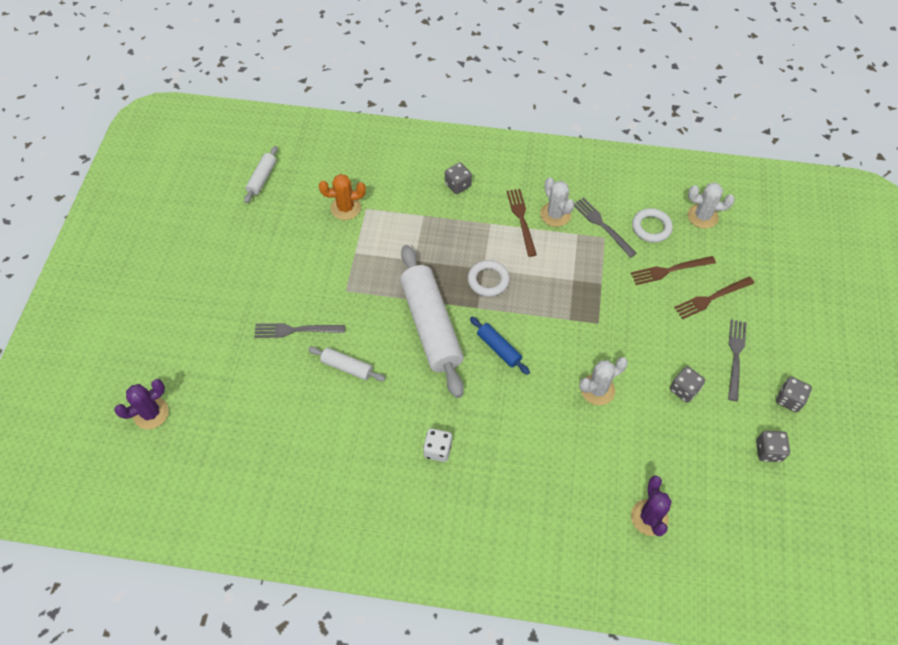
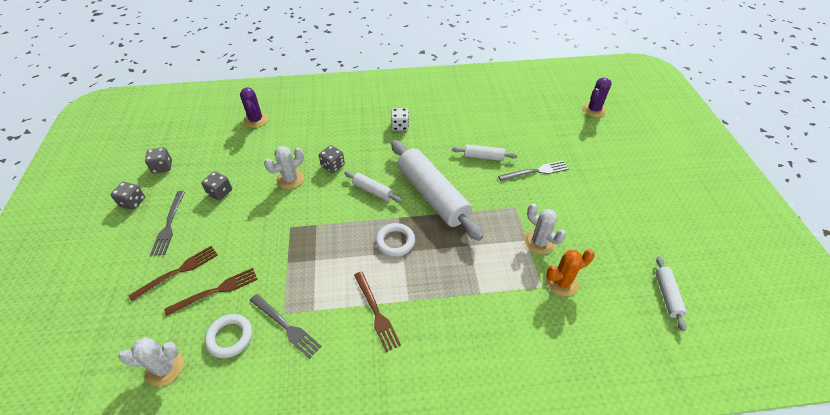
camera: 165 degrees right, 10 degrees down
grey dice [445,162,472,194] -> grey dice moved to [319,145,345,173]
blue rolling pin [470,317,530,375] -> white rolling pin [345,172,402,203]
white cactus [540,177,574,227] -> white cactus moved to [525,203,566,254]

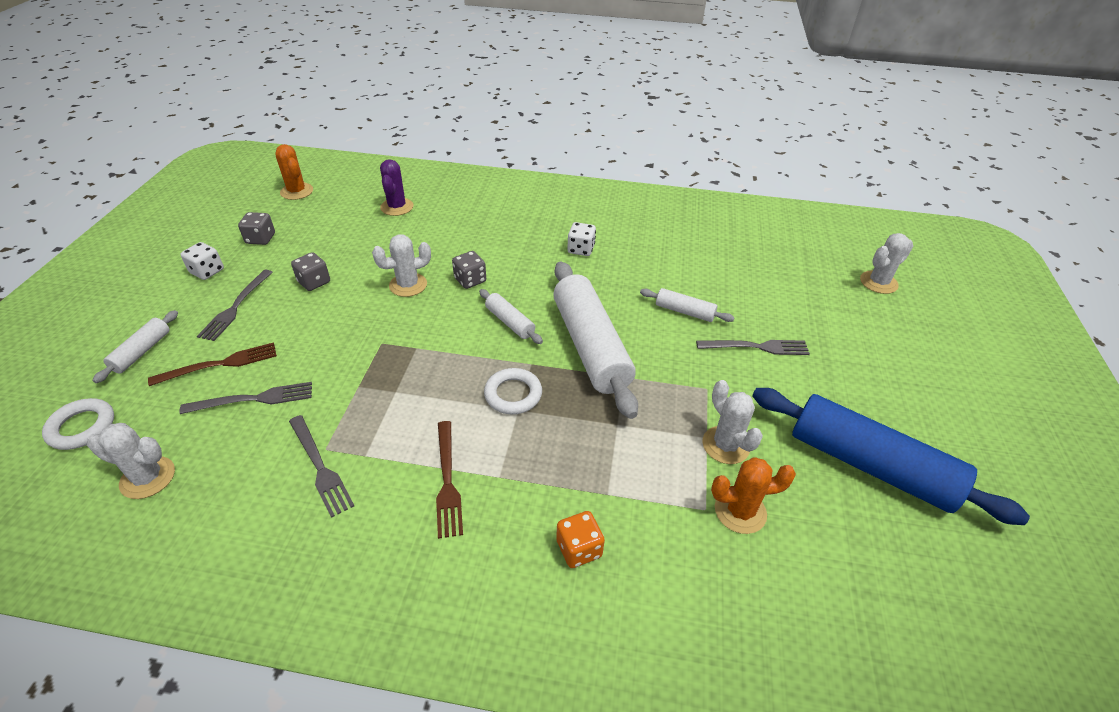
camera: 15 degrees right, 5 degrees down
grey dice [111,182,145,210] -> white dice [181,242,224,280]
brown fork [164,268,258,316] -> grey fork [180,382,312,414]
white ring [205,314,252,358] -> white ring moved to [42,398,114,450]
purple cactus [582,77,612,117] -> white cactus [860,233,913,294]
white rolling pin [655,256,687,331] -> white rolling pin moved to [92,310,178,383]
none -> orange cactus [275,144,313,200]
none -> orange dice [556,511,605,568]
none -> blue rolling pin [752,388,1030,525]

